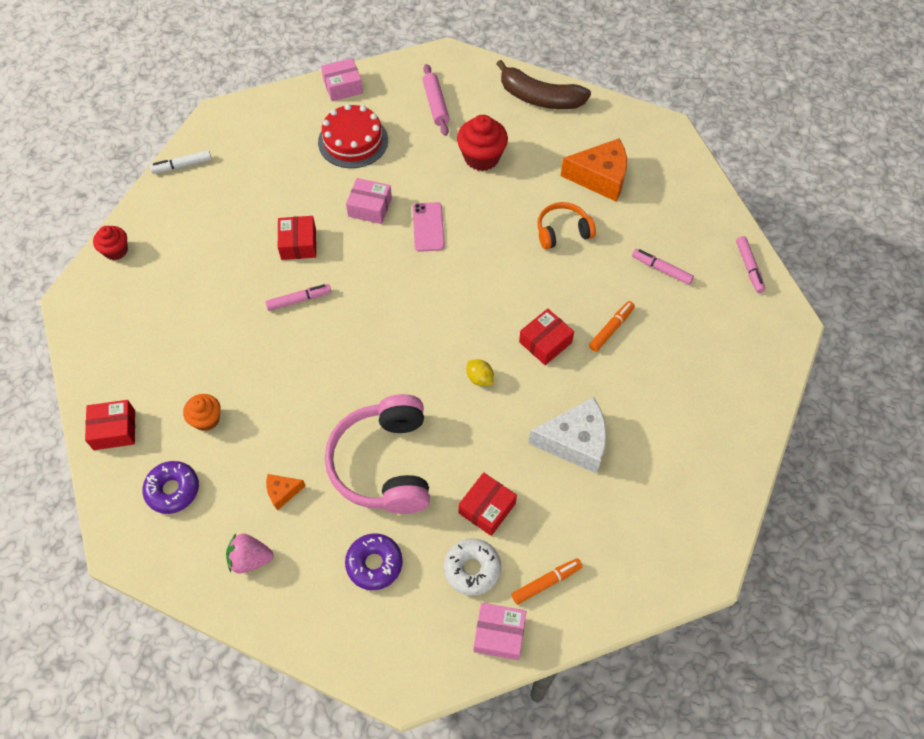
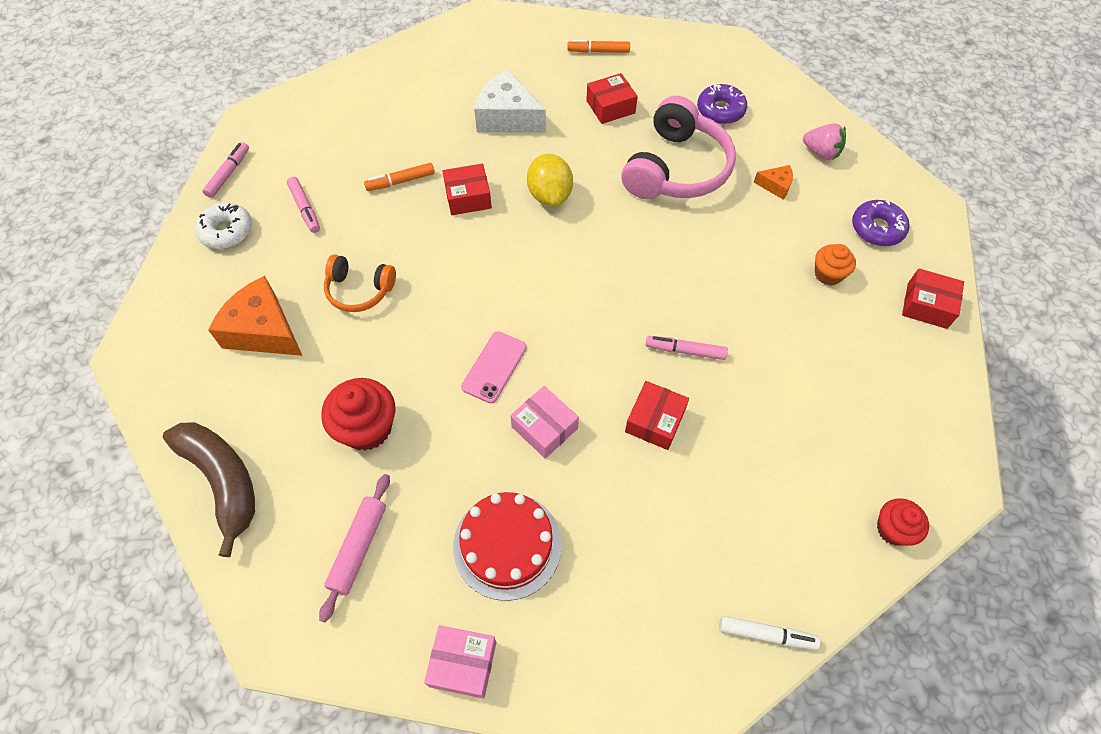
camera: 150 degrees left, 0 degrees up
white donut [444,538,501,596] -> white donut moved to [195,203,252,249]
yellow lemon [467,359,494,386] -> yellow lemon [527,154,573,206], size x1.78
pink box [473,603,526,660] -> none

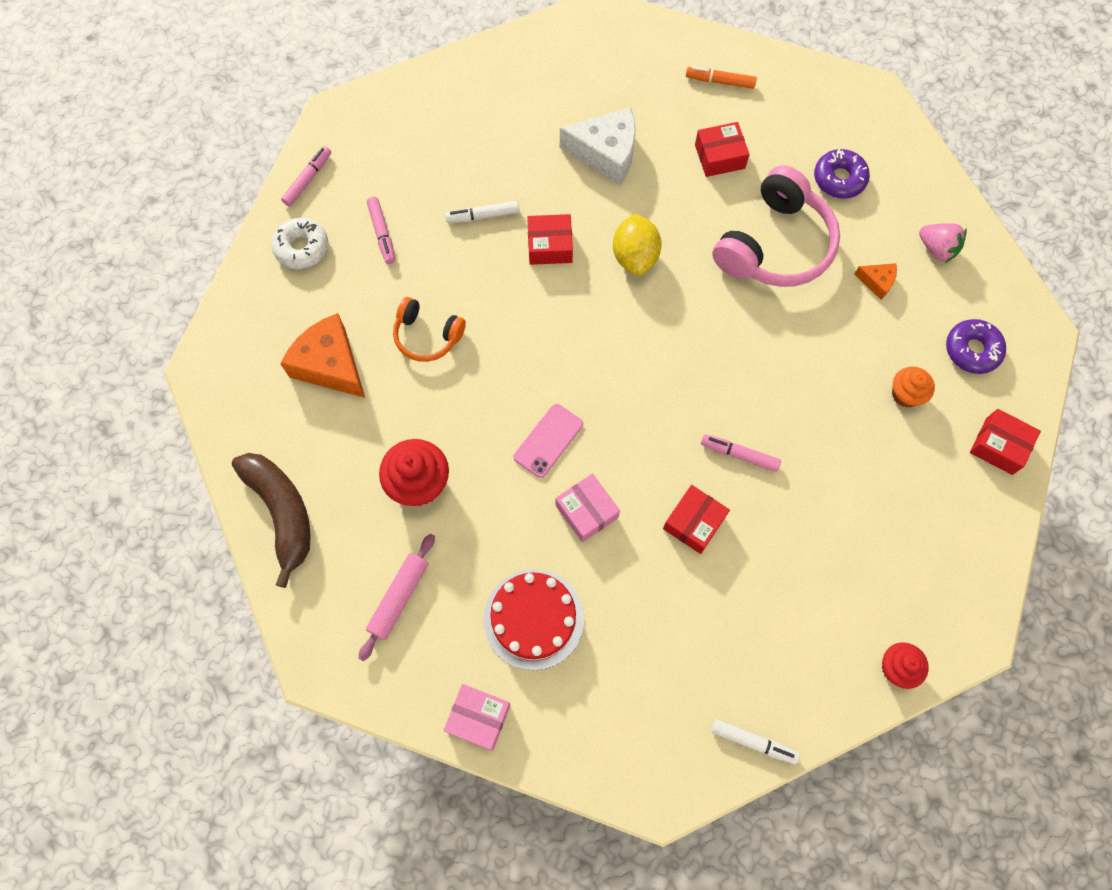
camera: 10 degrees right, 10 degrees up
orange marker [364,163,435,191] -> white marker [445,201,519,223]
white cheese [474,69,546,133] -> white cheese turned 150 degrees clockwise [560,107,636,185]

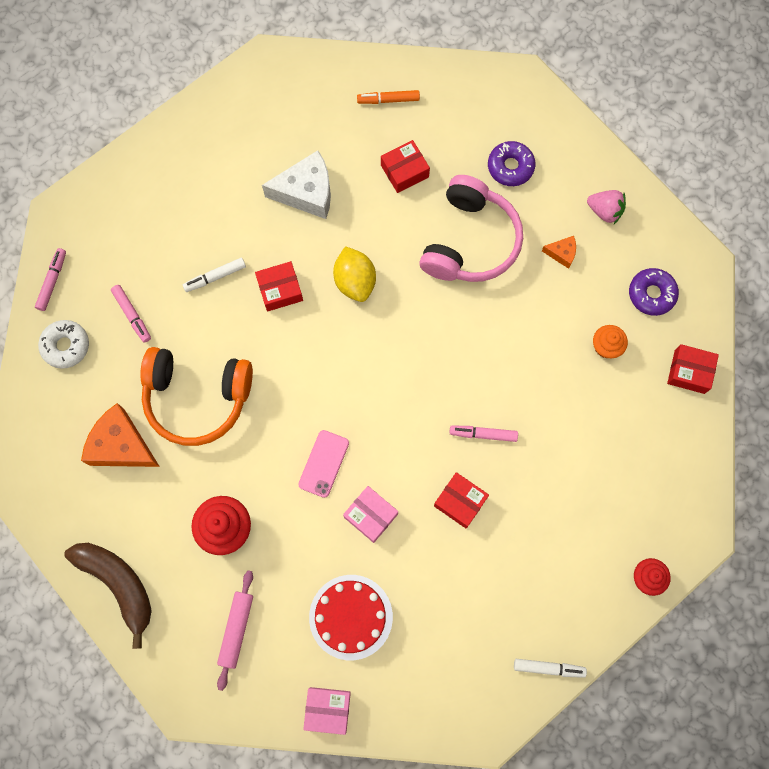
camera: 15 degrees left, 5 degrees up
orange headphones [393,297,466,362] -> orange headphones [140,347,253,446], size x1.81
red box [663,485,730,554] -> red box turned 75 degrees counterclockwise [434,472,489,528]

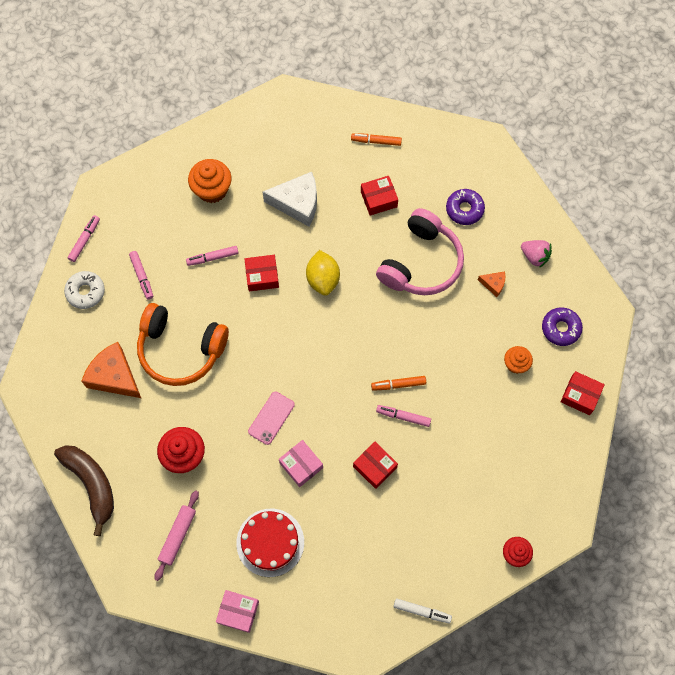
camera: 10 degrees right, 5 degrees down
white marker [183,258,246,292] -> pink marker [186,246,239,266]
none -> orange cupcake [188,159,231,203]
none -> orange marker [371,376,426,391]

